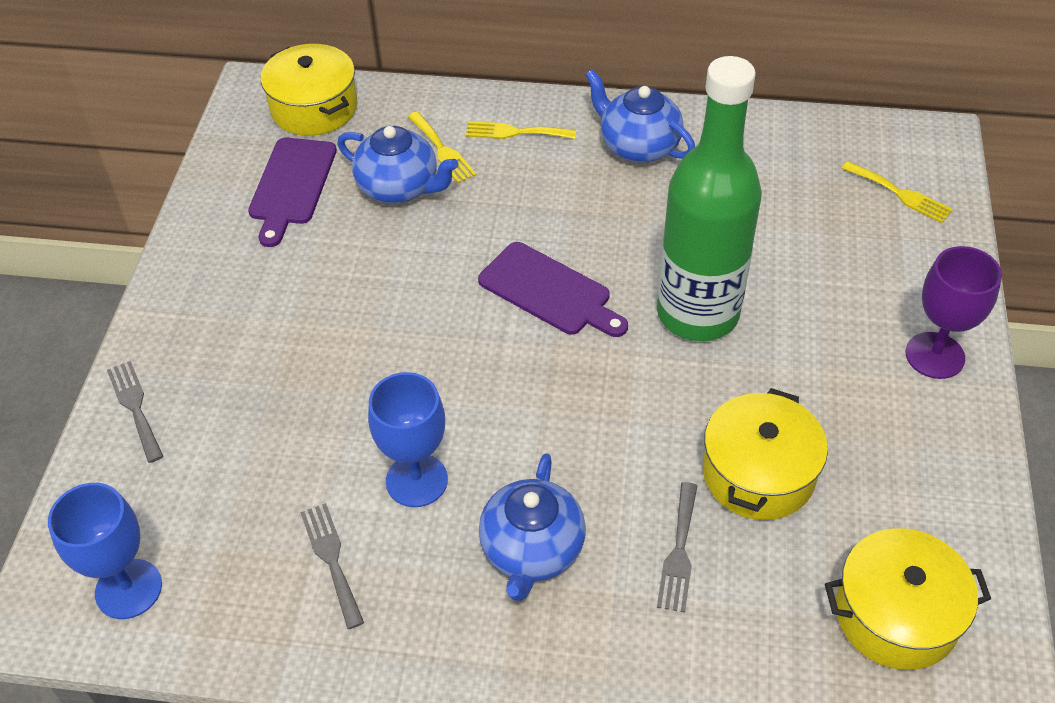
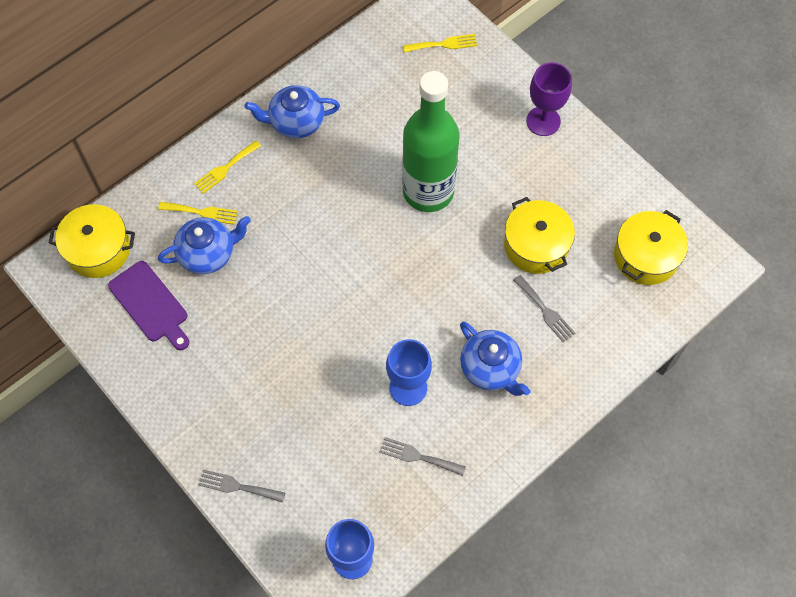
camera: 50 degrees left, 15 degrees up
purple cutting board [478,242,628,337] -> none

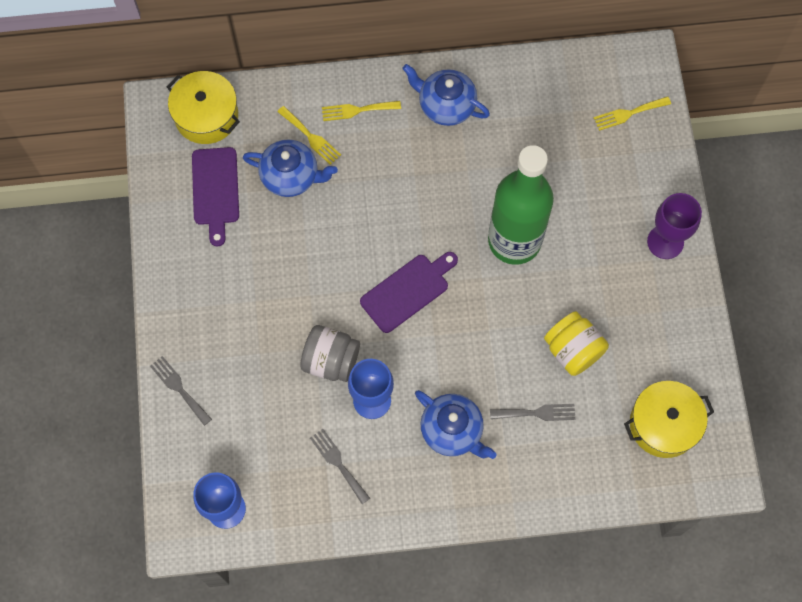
camera: 35 degrees right, 5 degrees up
yellow fork [403,34,477,53] -> yellow fork turned 135 degrees clockwise [594,96,671,131]
blue teapot [460,321,530,396] -> blue teapot turned 45 degrees counterclockwise [415,390,497,459]
yellow pot [504,197,575,274] -> yellow jar [544,311,609,376]
grey fork [514,275,575,342] -> grey fork turned 90 degrees counterclockwise [490,404,576,421]
none -> grey jar [300,325,360,382]
none -> purple cutting board [360,252,458,333]

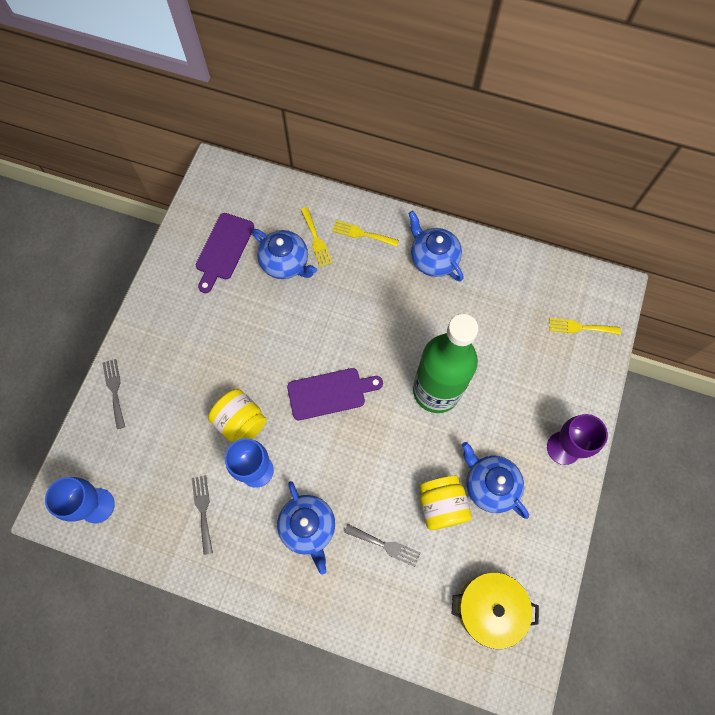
camera: 25 degrees right, 0 degrees up
yellow pot [167,71,240,144] -> none
grey jar [300,325,360,382] -> yellow jar [208,389,267,442]
none -> blue teapot [462,442,529,519]

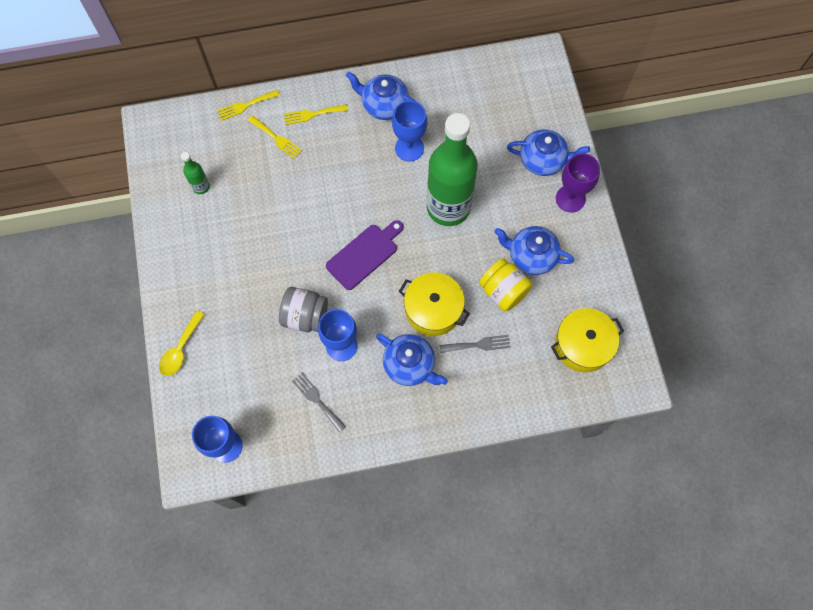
camera: 30 degrees left, 0 degrees up
grey fork [103,359,125,429] -> yellow spoon [159,311,205,376]
purple cutting board [196,213,254,293] -> green bottle [181,152,210,194]
yellow jar [208,389,267,442] -> grey jar [279,287,328,332]
blue teapot [252,229,317,279] -> blue teapot moved to [507,129,590,176]
yellow fork [549,318,621,335] -> yellow fork moved to [217,90,280,121]
none -> blue goblet [392,100,427,161]
none -> yellow pot [399,272,470,336]

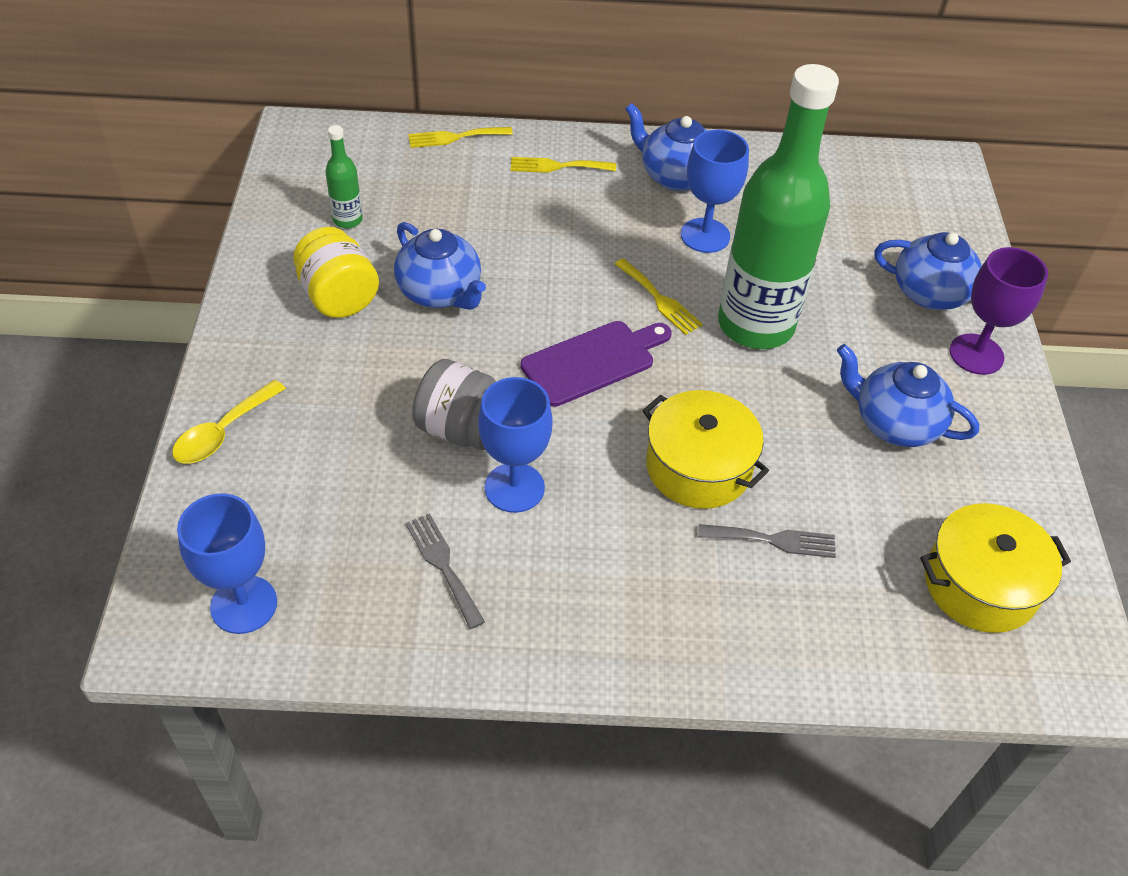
camera: 10 degrees right, 20 degrees down
yellow fork [248,115,302,159] -> yellow fork moved to [615,258,703,335]
blue teapot [376,334,448,386] -> blue teapot moved to [394,222,486,310]
yellow jar [479,258,533,311] -> yellow jar moved to [293,227,379,318]

